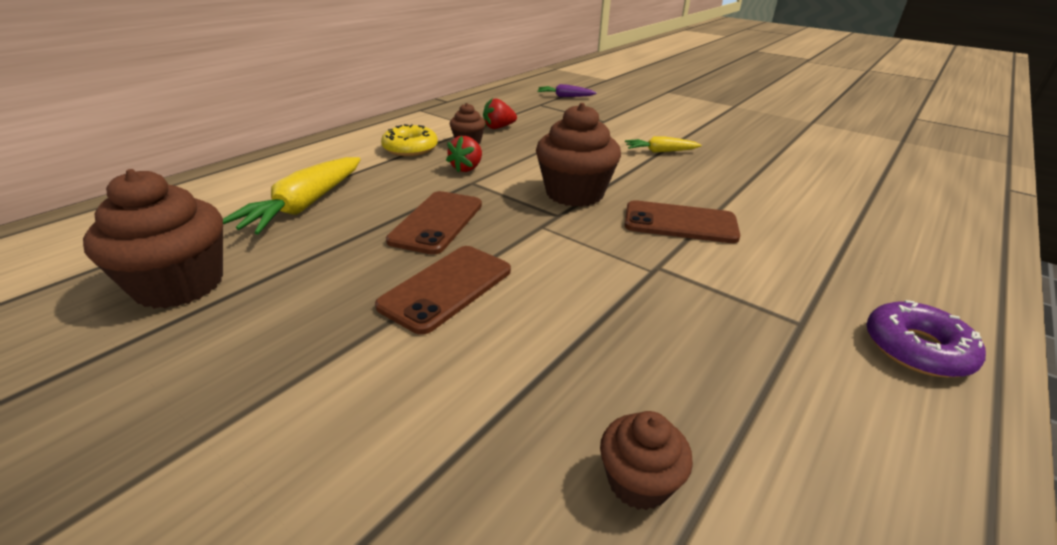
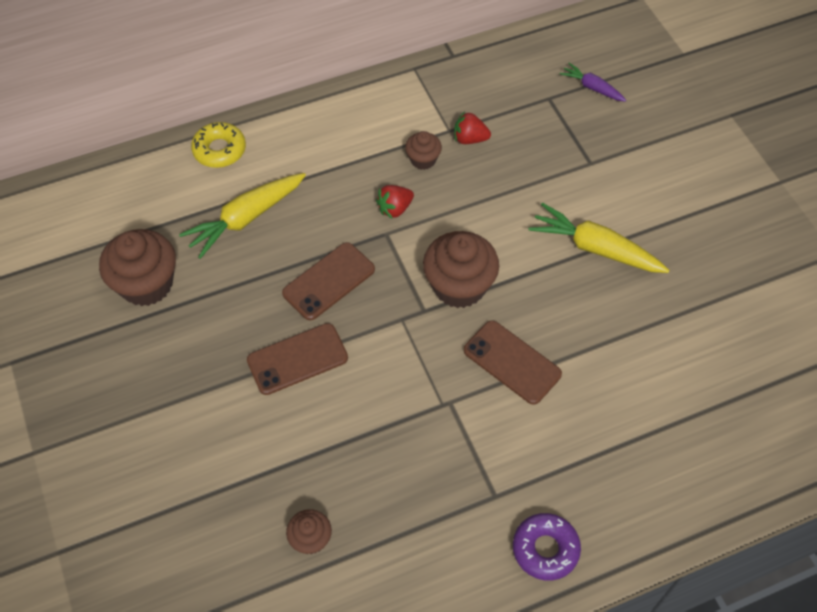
camera: 30 degrees right, 25 degrees up
yellow donut [381,124,438,156] -> yellow donut moved to [191,122,246,168]
yellow carrot [625,136,702,153] -> yellow carrot [529,203,669,273], size x1.79

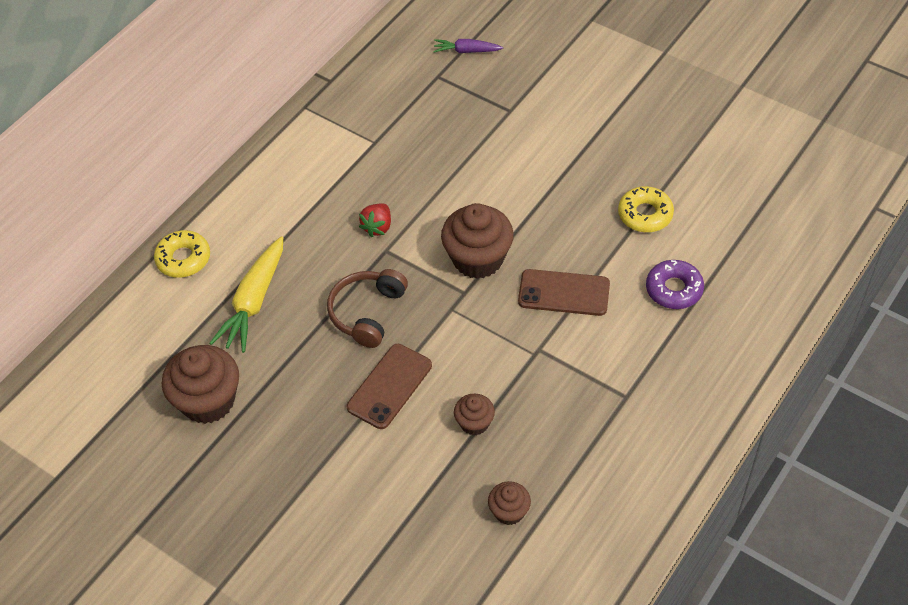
camera: 30 degrees left, 5 degrees down
brown phone [282,242,375,320] -> brown headphones [327,269,408,348]
brown cupcake [405,131,442,170] -> brown cupcake moved to [454,394,495,435]
red strawberry [454,111,491,144] -> none
purple donut [513,513,581,581] -> purple donut moved to [646,260,704,309]
yellow carrot [529,203,669,273] -> none
none -> yellow donut [618,186,674,232]

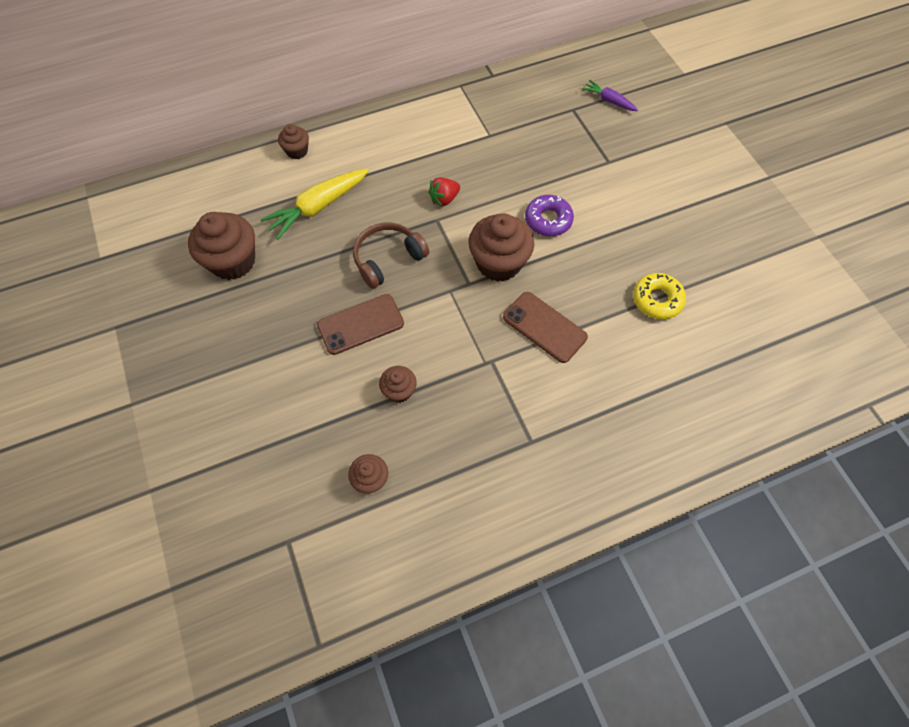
camera: 30 degrees right, 10 degrees up
yellow donut [154,230,210,278] -> brown cupcake [278,124,309,159]
purple donut [646,260,704,309] -> purple donut moved to [525,195,574,236]

